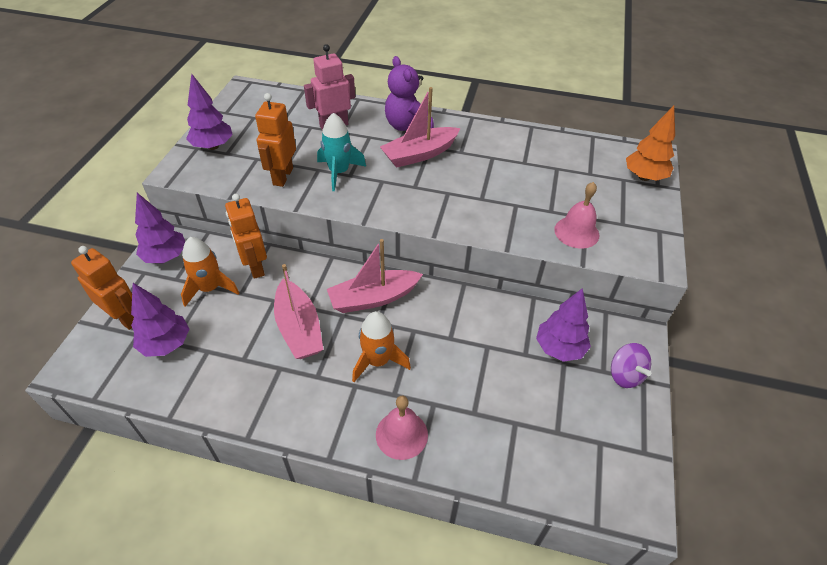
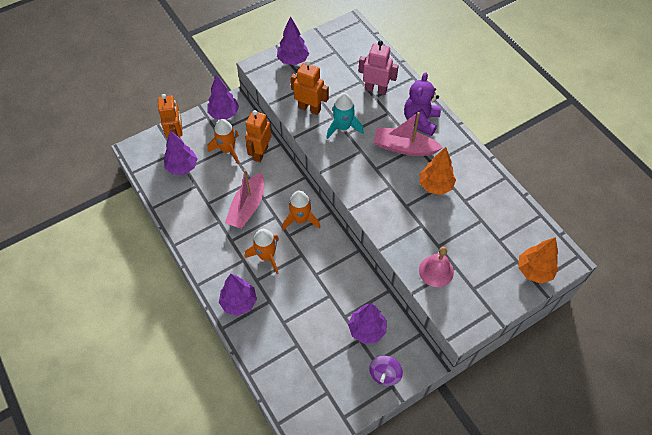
camera: 45 degrees right, 10 degrees up
orange robot [255,93,296,187] -> orange robot turned 60 degrees clockwise [290,60,329,115]
pink boat [327,239,423,313] -> orange rocket [282,190,321,230]
pink bell [376,395,428,460] -> purple tree [219,274,257,316]
none -> orange tree [419,147,456,195]

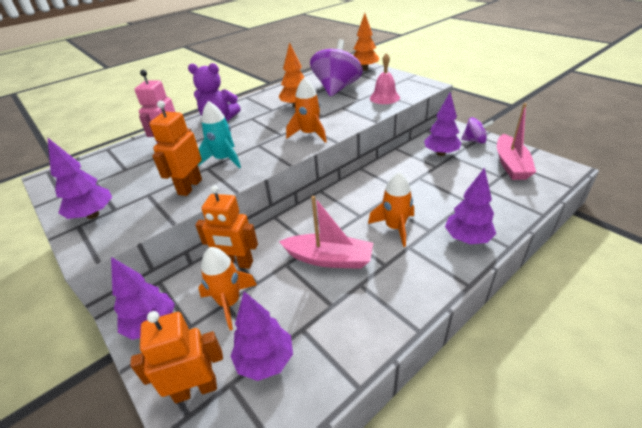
camera: 95 degrees left, 20 degrees down
orange rocket [282,190,321,230] -> orange rocket moved to [286,77,327,143]
pink boat [373,112,443,156] -> pink boat moved to [497,103,536,180]
none -> purple spinning top [310,39,363,97]

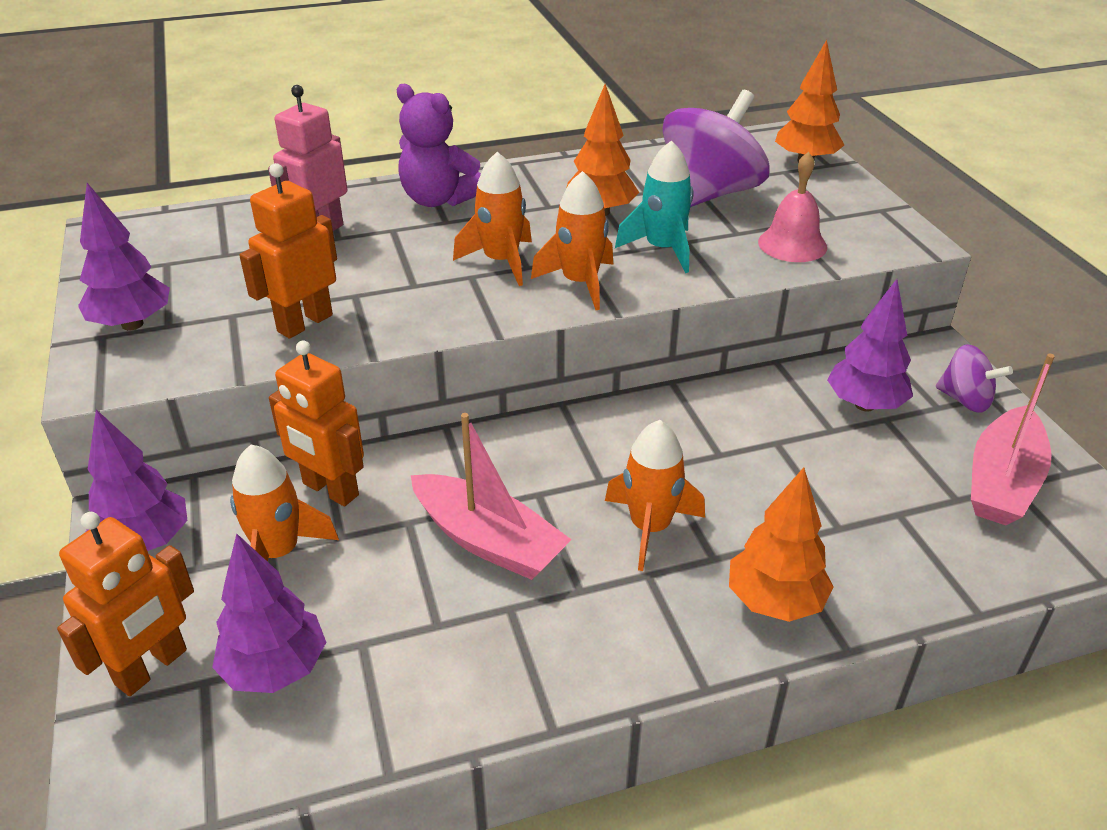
camera: 20 degrees right, 0 degrees up
orange robot [130,311,223,403] -> orange robot turned 120 degrees clockwise [57,512,194,696]
turquoise rocket [198,101,241,168] -> turquoise rocket moved to [615,141,693,273]
purple tree [445,168,496,244] -> orange tree [729,467,833,622]
none -> orange rocket [453,152,532,286]

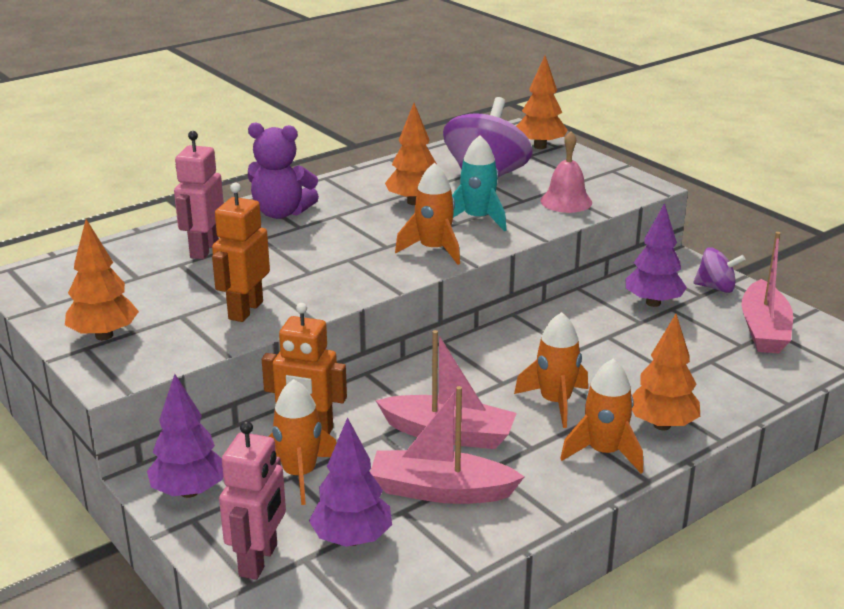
camera: 20 degrees left, 10 degrees down
orange robot [57,512,194,696] -> pink robot [219,421,286,580]
purple tree [78,183,170,330] -> orange tree [65,219,139,340]
orange rocket [453,152,532,286] -> orange rocket moved to [560,359,643,473]
none -> pink boat [370,386,524,504]

